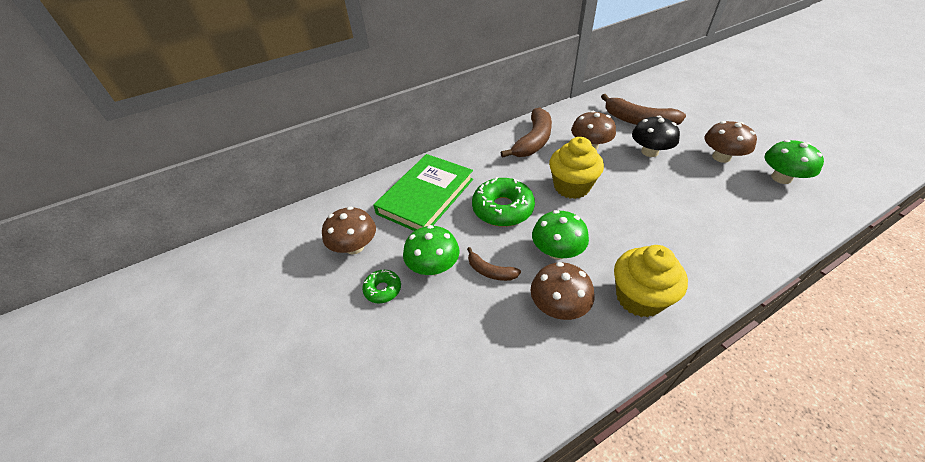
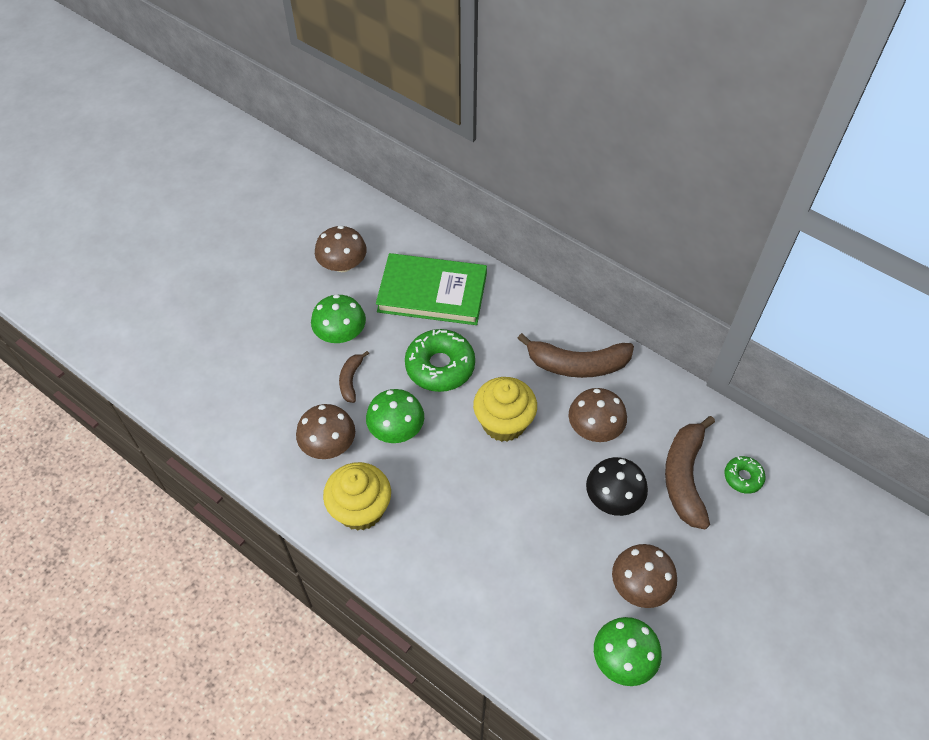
camera: 65 degrees right, 10 degrees up
green donut [362,269,401,303] -> green donut moved to [724,456,766,494]

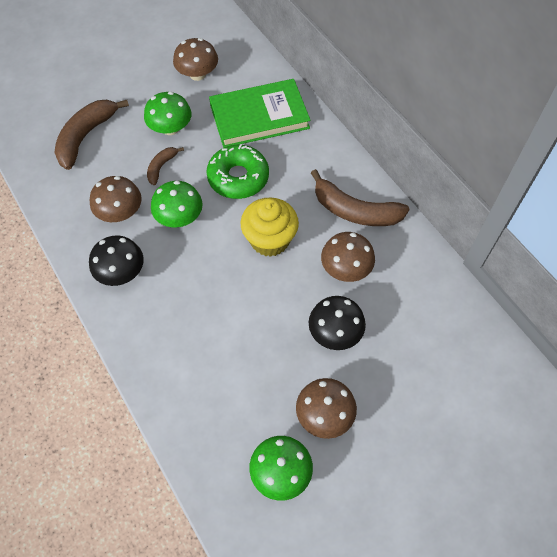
camera: 20 degrees right, 5 degrees up
yellow cupcake [323,462,391,531] -> black mushroom [89,236,144,286]
green book [376,253,487,325] -> green book turned 45 degrees counterclockwise [209,79,310,148]
brown banana [665,416,715,529] -> brown banana moved to [54,100,129,170]
green donut [724,456,766,494] -> none

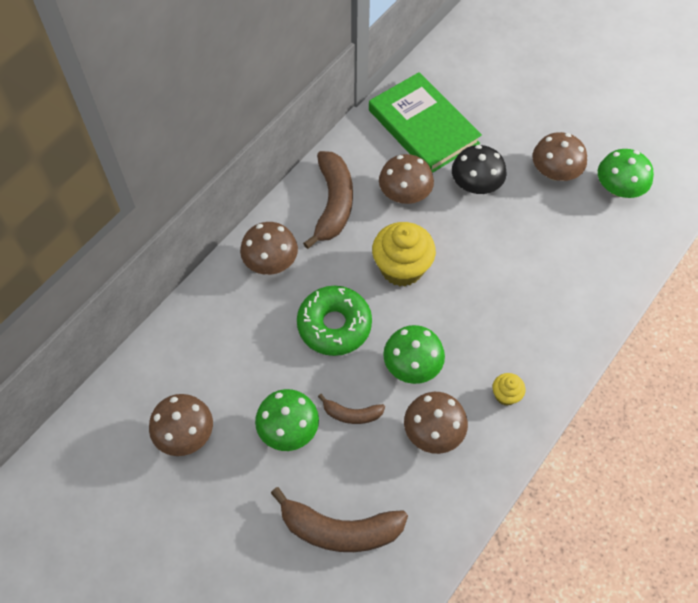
camera: 110 degrees left, 0 degrees up
black mushroom [89,236,144,286] -> yellow cupcake [493,373,525,406]
green book [209,79,310,148] -> green book moved to [369,72,482,173]
none -> brown mushroom [240,222,298,275]

